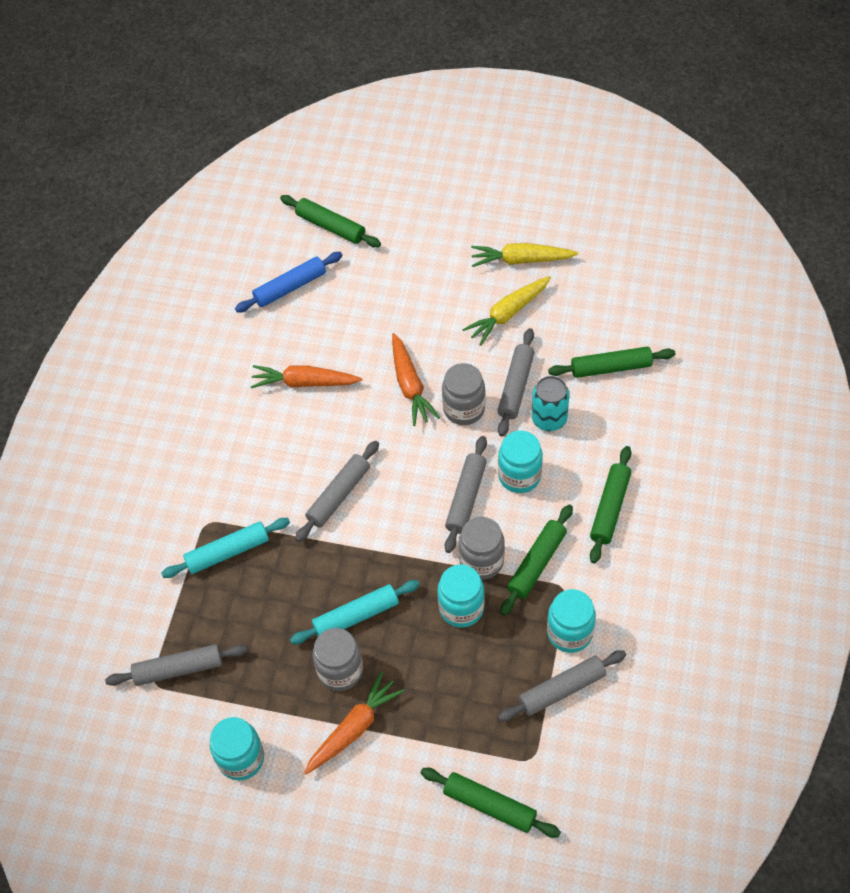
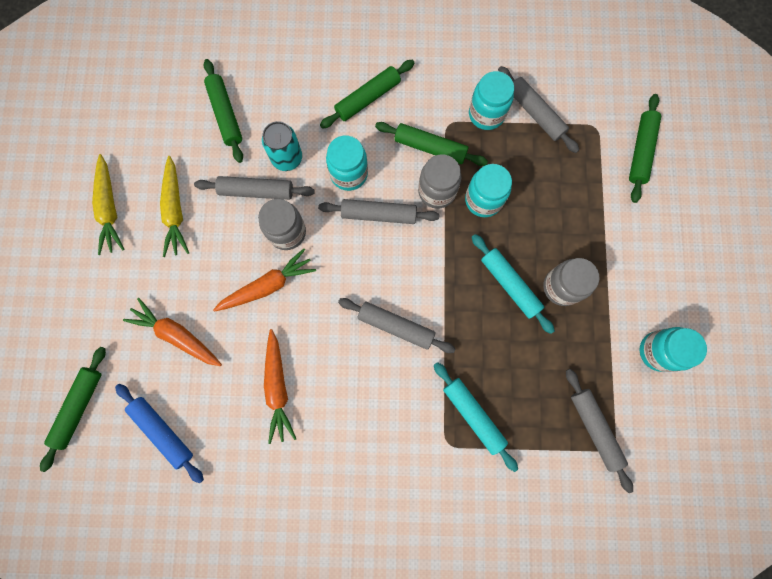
camera: 105 degrees left, 20 degrees up
orange carrot [304,672,404,774] -> orange carrot moved to [123,298,222,366]
yellow carrot [462,276,551,346] -> yellow carrot turned 45 degrees clockwise [160,156,189,257]
green rolling pin [590,446,631,564] -> green rolling pin turned 45 degrees counterclockwise [320,60,414,129]

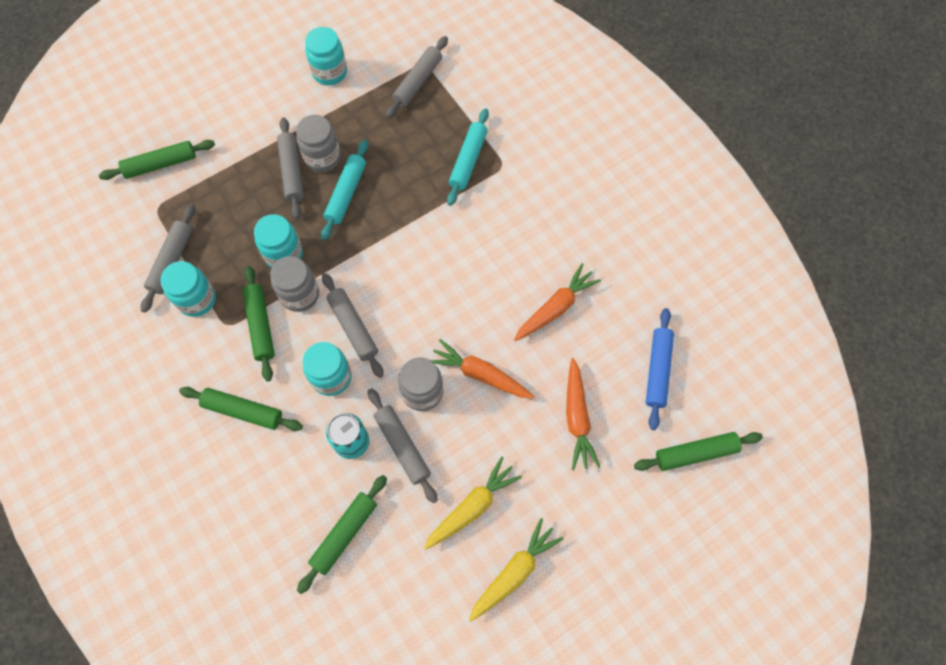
camera: 125 degrees left, 10 degrees down
grey rolling pin [338,298,455,353] -> grey rolling pin moved to [277,118,304,219]

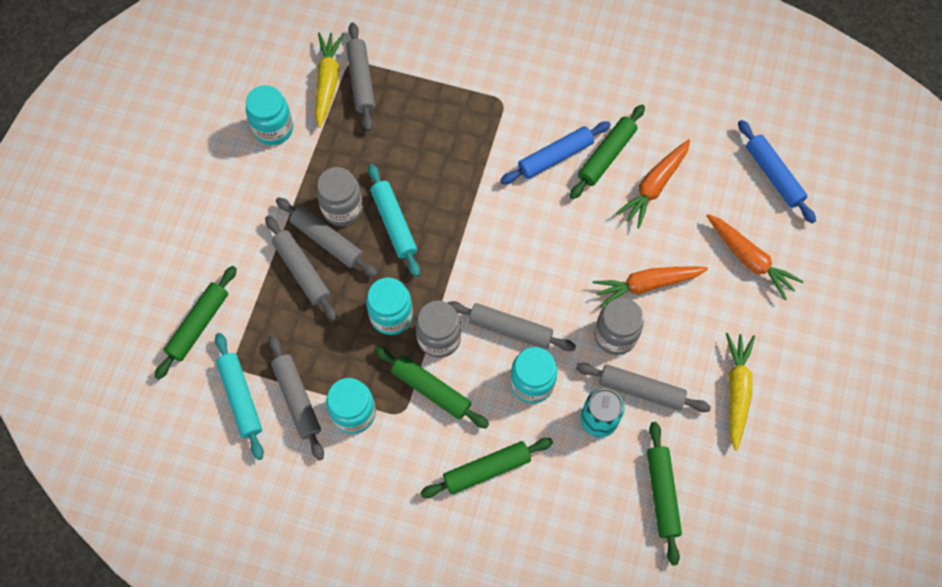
camera: 40 degrees left, 0 degrees up
turquoise rolling pin [447,108,489,206] -> turquoise rolling pin moved to [215,333,264,460]
yellow carrot [469,518,563,622] -> yellow carrot moved to [315,32,344,128]
orange carrot [514,263,601,341] -> orange carrot turned 150 degrees counterclockwise [616,139,690,228]
green rolling pin [634,432,763,471] -> green rolling pin moved to [570,105,645,199]
none -> grey rolling pin [265,216,338,321]
none -> blue rolling pin [500,121,611,184]

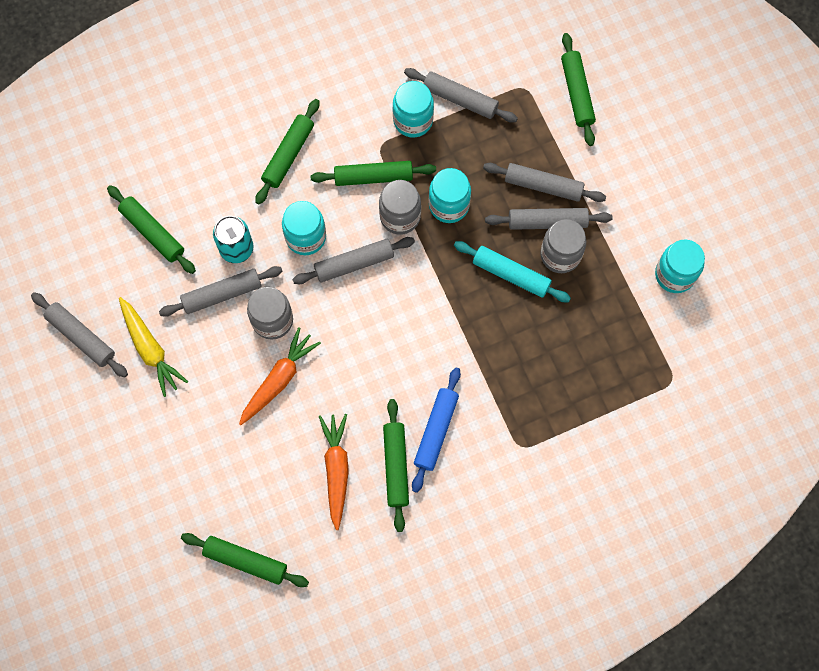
camera: 140 degrees right, 5 degrees up
turquoise rolling pin [215,333,264,460] -> none
yellow carrot [315,32,344,128] -> none
grey rolling pin [346,23,375,131] -> grey rolling pin moved to [31,292,128,378]
orange carrot [707,214,804,300] -> none
blue rolling pin [738,120,816,223] -> green rolling pin [181,533,309,587]

